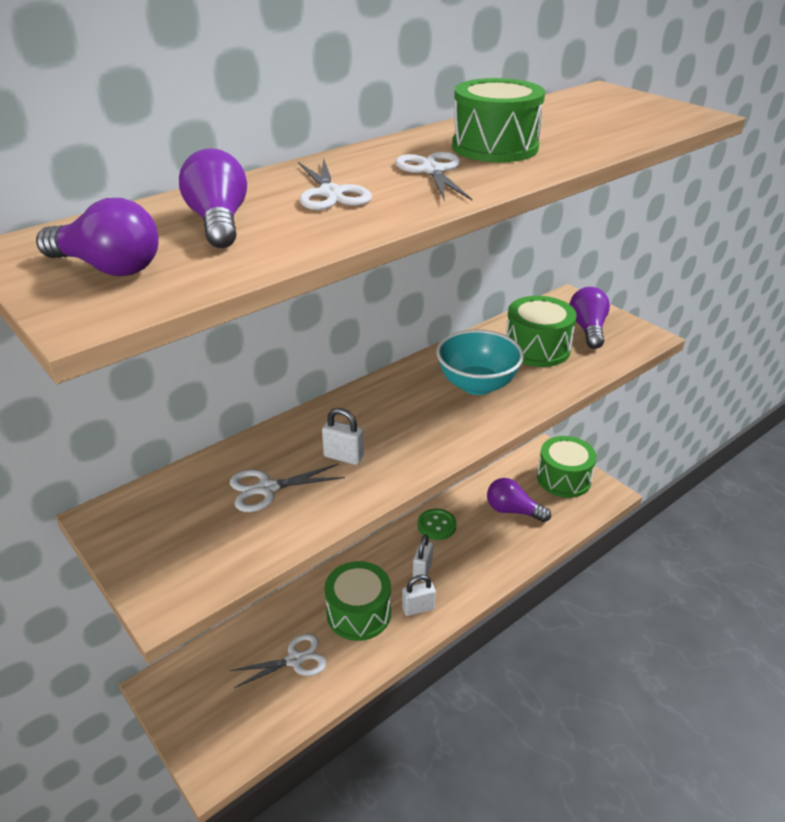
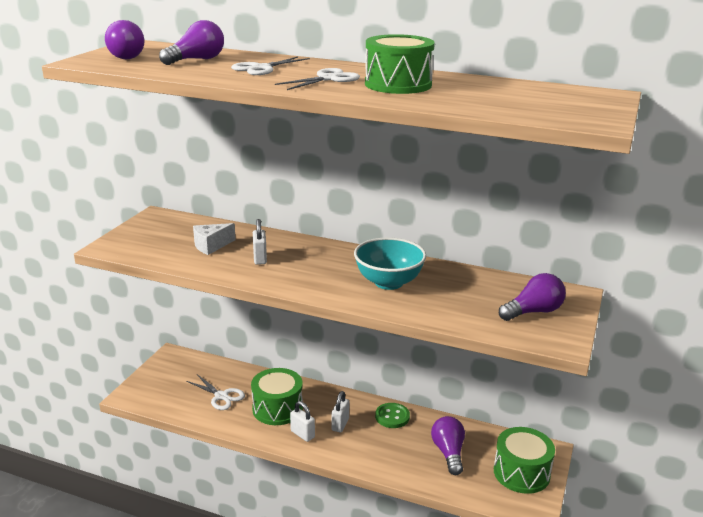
camera: 60 degrees right, 10 degrees down
white scissors [230,463,345,512] -> white cheese [193,223,236,255]
white padlock [413,535,433,581] -> white padlock turned 60 degrees counterclockwise [332,391,349,432]
green drum [506,296,577,367] -> none

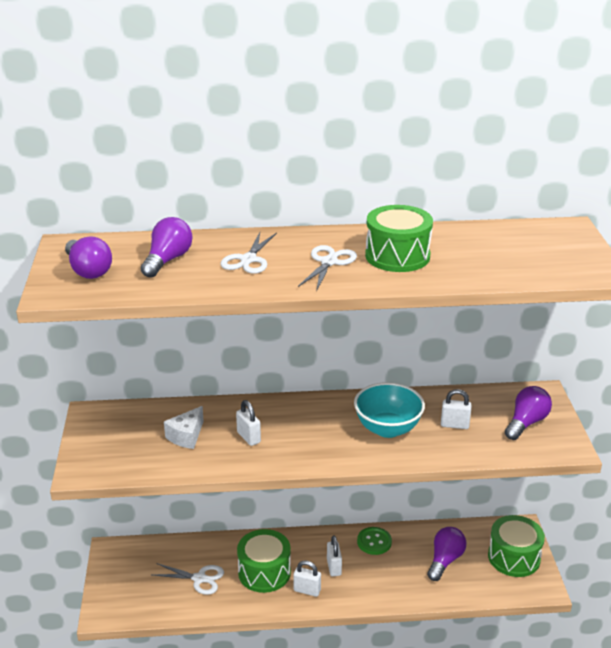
camera: 25 degrees left, 5 degrees up
purple light bulb [431,416,465,475] -> purple light bulb turned 60 degrees clockwise [427,527,466,581]
none -> white padlock [441,389,471,429]

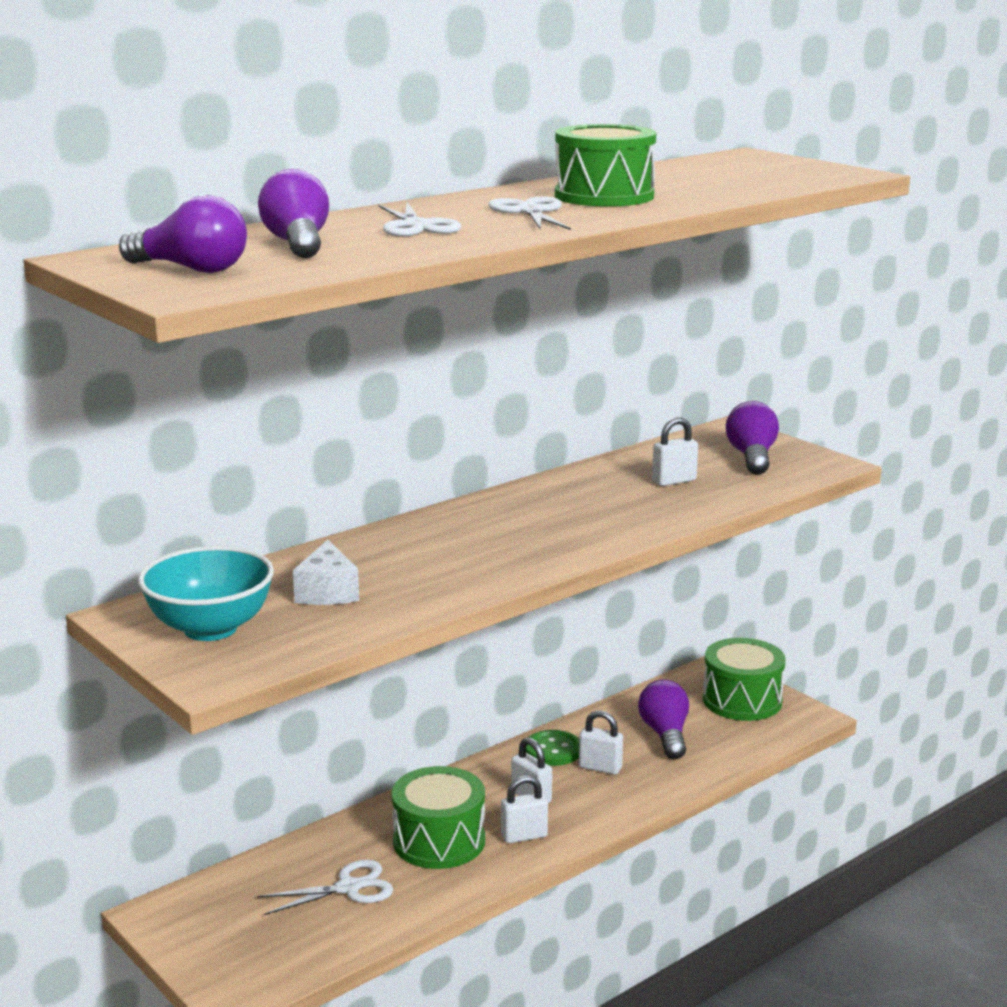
camera: 35 degrees left, 10 degrees down
white padlock [236,400,261,446] -> white padlock moved to [579,710,623,775]
turquoise bowl [354,382,425,438] -> turquoise bowl moved to [138,546,274,641]

